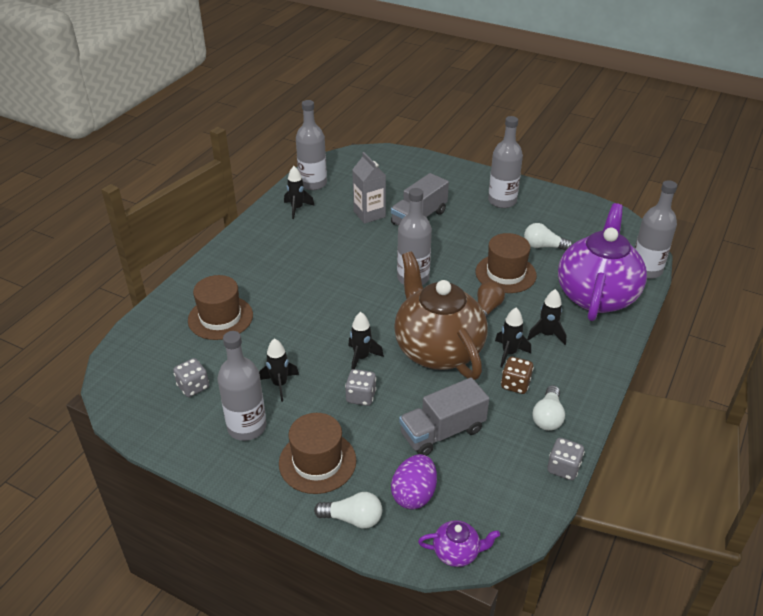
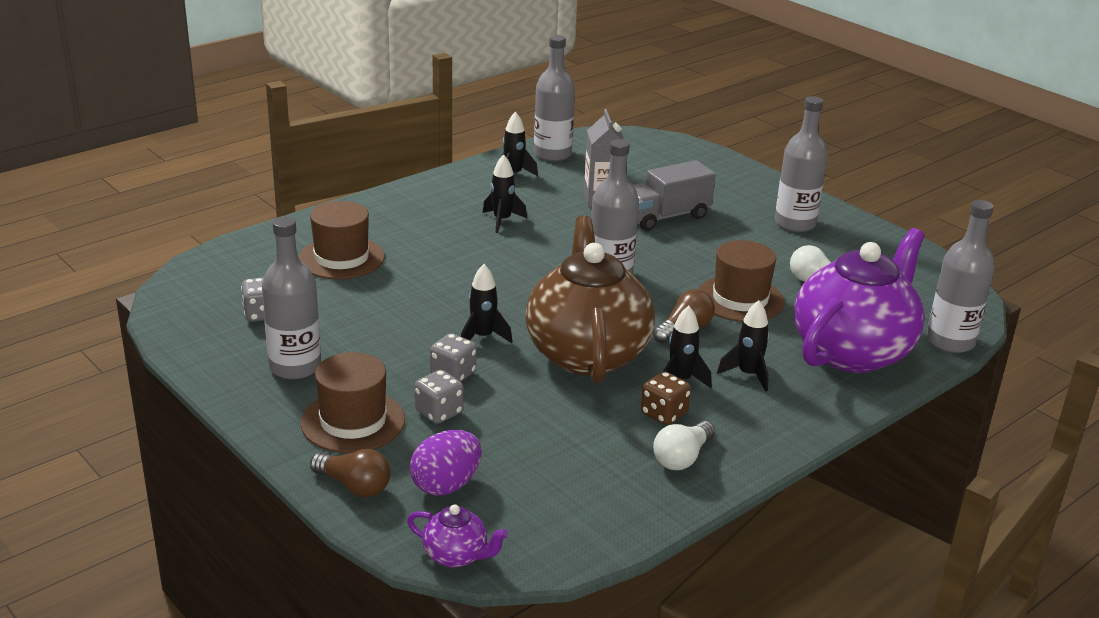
camera: 20 degrees right, 10 degrees down
black rocket [259,338,299,402] -> black rocket moved to [483,155,527,233]
white light bulb [314,492,382,529] -> brown light bulb [310,449,391,497]
grey truck [399,378,489,456] -> none
grey dice [547,438,585,480] -> grey dice moved to [415,370,463,424]

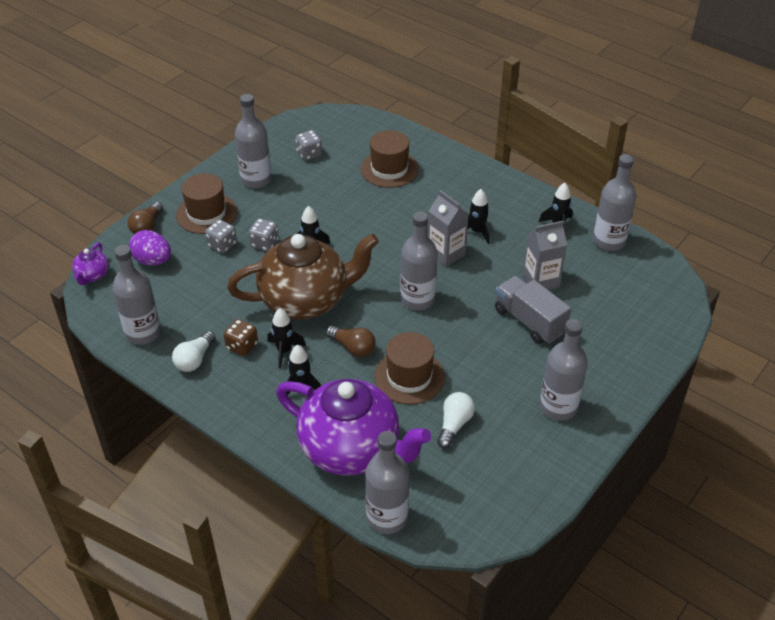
camera: 80 degrees right, 15 degrees up
white light bulb [653,421,715,470] -> white light bulb turned 90 degrees counterclockwise [172,331,216,372]
none -> grey bottle [112,245,161,345]
none -> grey carton [428,190,469,267]

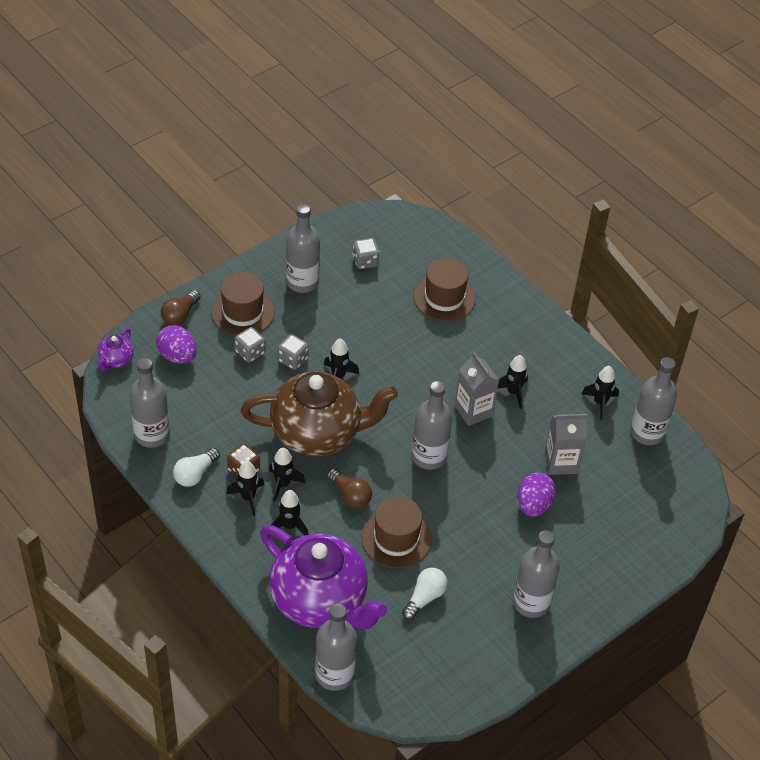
camera: 10 degrees right, 5 degrees up
grey truck [495,276,571,344] -> purple egg [517,473,556,517]
none -> black rocket [226,461,264,516]

